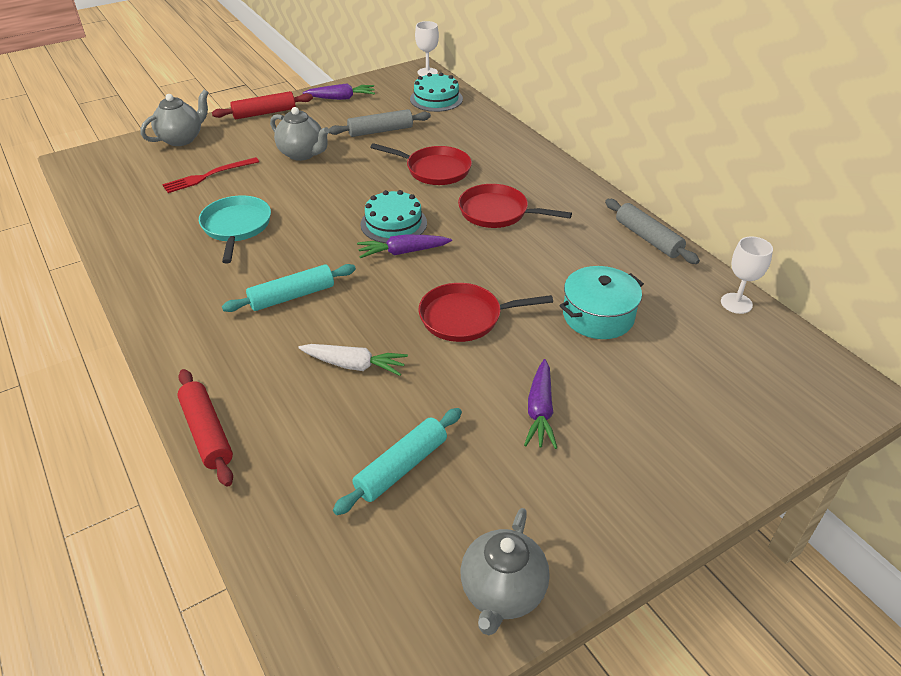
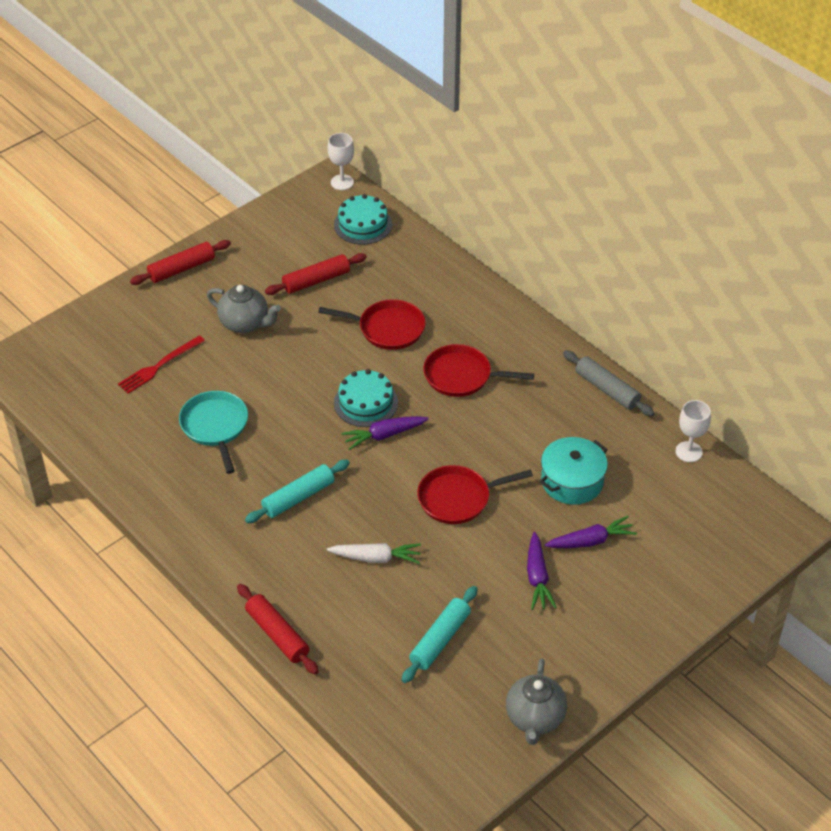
camera: 10 degrees left, 5 degrees up
grey teapot [140,90,209,146] -> none
purple carrot [303,83,375,100] -> purple carrot moved to [545,516,637,548]
grey rolling pin [329,109,431,137] -> red rolling pin [265,253,367,295]

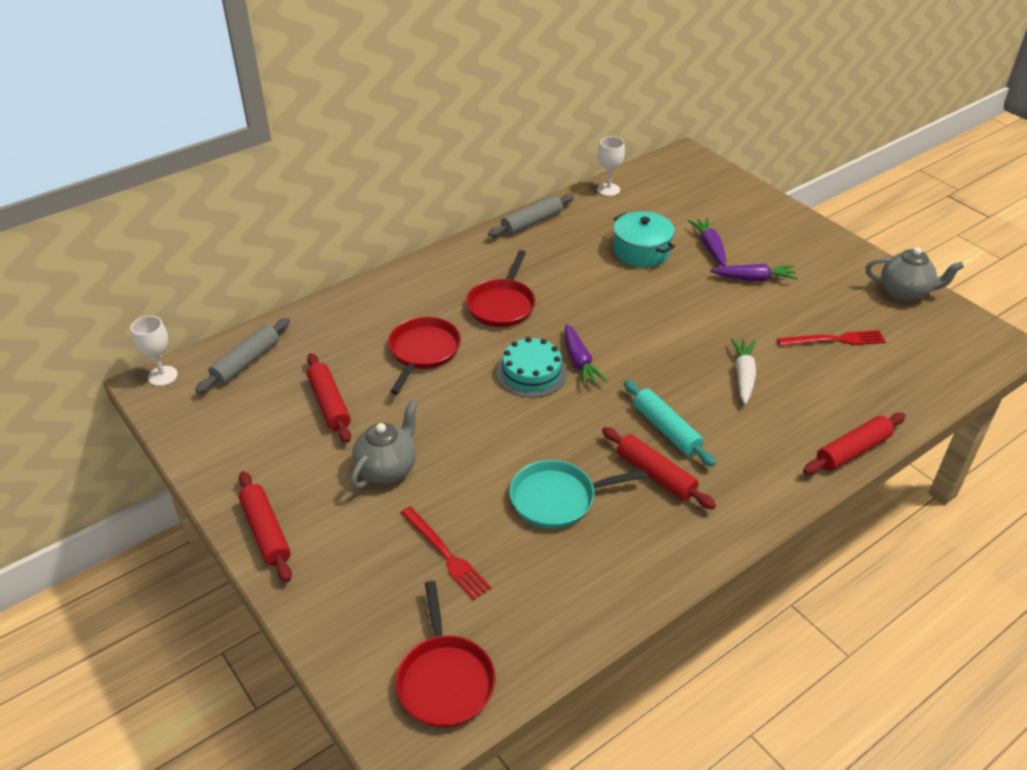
camera: 85 degrees left, 5 degrees down
turquoise cake [334,194,392,245] -> grey rolling pin [195,318,290,394]
turquoise rolling pin [402,586,478,683] -> red fork [777,330,886,346]
red pan [417,465,533,524] -> red pan moved to [396,581,496,728]
none -> red rolling pin [602,427,716,509]

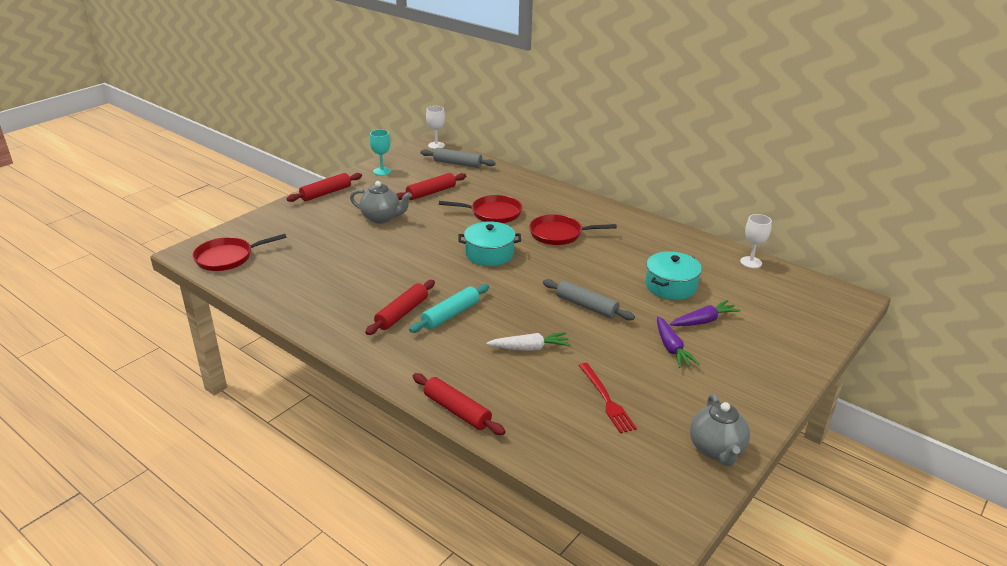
camera: 75 degrees right, 10 degrees down
red fork [401,506,491,600] -> none
grey rolling pin [488,194,574,237] -> grey rolling pin moved to [543,279,635,320]
turquoise cake [497,337,567,398] -> turquoise pot [458,221,521,266]
turquoise pan [509,460,647,529] -> none
purple carrot [565,324,608,387] -> none
none -> turquoise goblet [370,129,391,176]

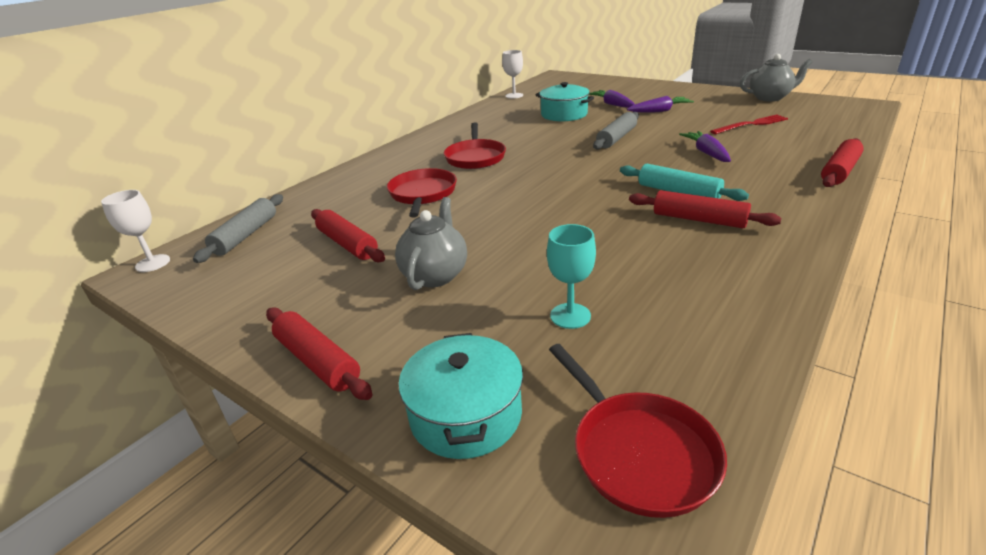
camera: 90 degrees left, 0 degrees up
turquoise goblet [370,129,391,176] -> turquoise goblet moved to [547,224,596,329]
turquoise pot [458,221,521,266] -> turquoise pot moved to [398,333,523,459]
white carrot [486,332,570,351] -> purple carrot [679,131,731,162]

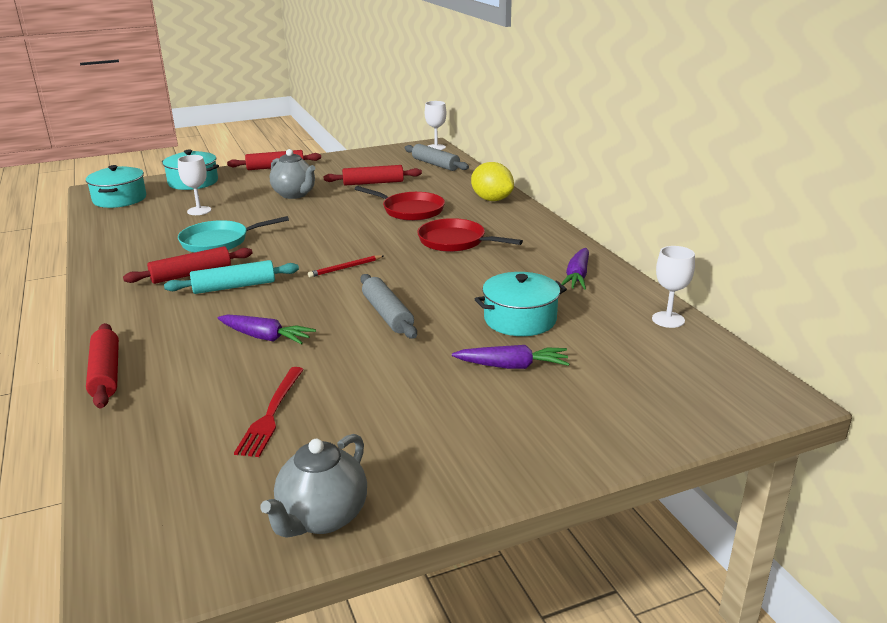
camera: 120 degrees right, 5 degrees down
turquoise goblet [547,224,596,329] -> white goblet [178,155,211,215]
red pan [549,344,727,518] -> turquoise pot [86,165,146,208]
purple carrot [627,96,694,113] -> purple carrot moved to [561,248,589,290]
none -> turquoise pan [178,216,289,253]
none -> red pencil [308,255,383,277]
none -> yellow lemon [471,162,514,201]

